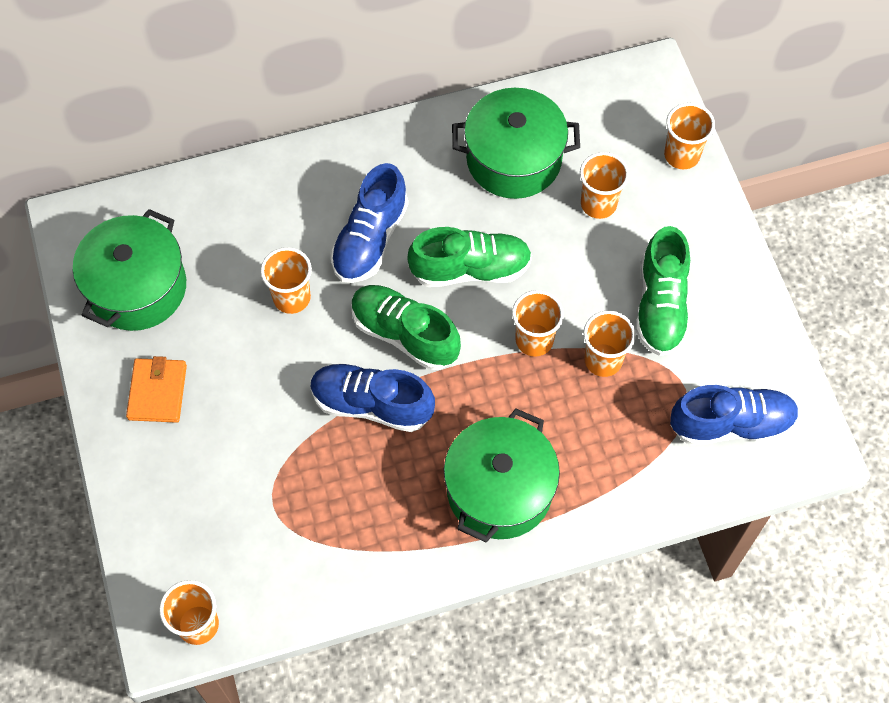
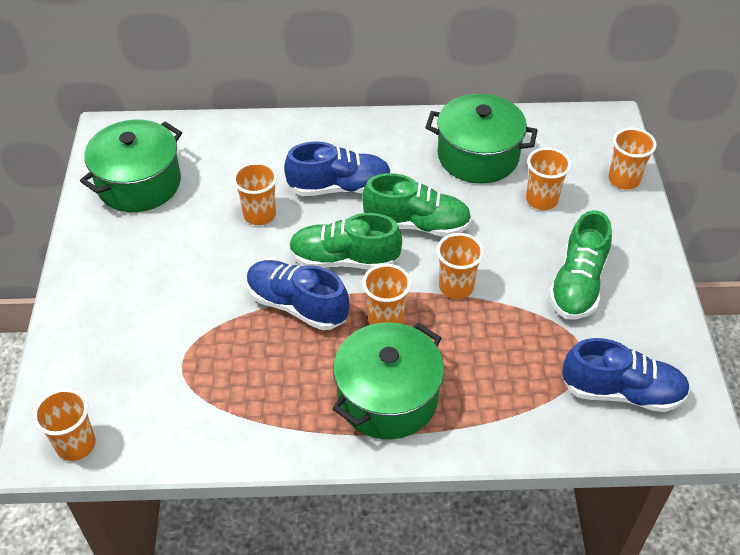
camera: 15 degrees right, 15 degrees down
orange wallet [126,356,187,423] -> none
blue shoe [330,163,408,283] -> blue shoe turned 135 degrees counterclockwise [284,142,392,196]
green shoe [351,285,461,370] -> green shoe turned 45 degrees counterclockwise [289,213,402,269]
orange cup [583,311,636,377] -> orange cup moved to [363,264,411,325]

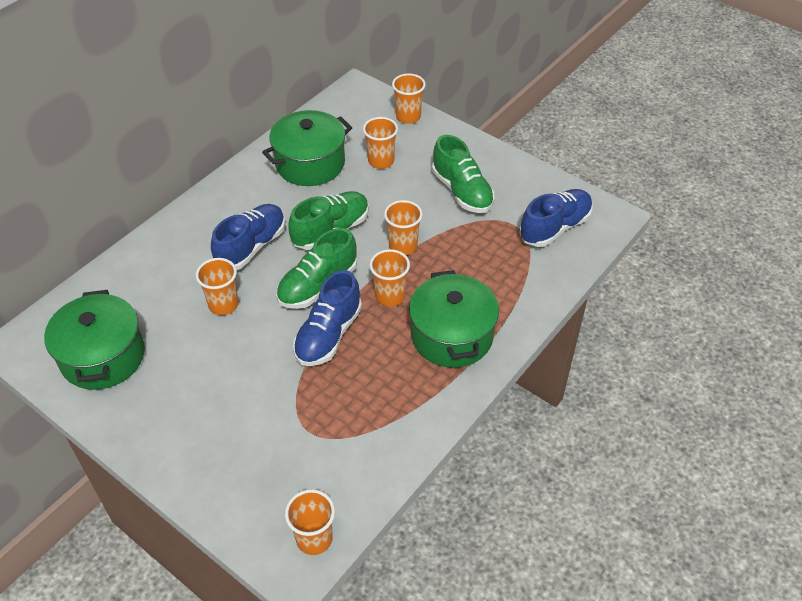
camera: 50 degrees left, 0 degrees up
blue shoe [247,260,349,330] -> blue shoe turned 45 degrees counterclockwise [293,270,362,366]

